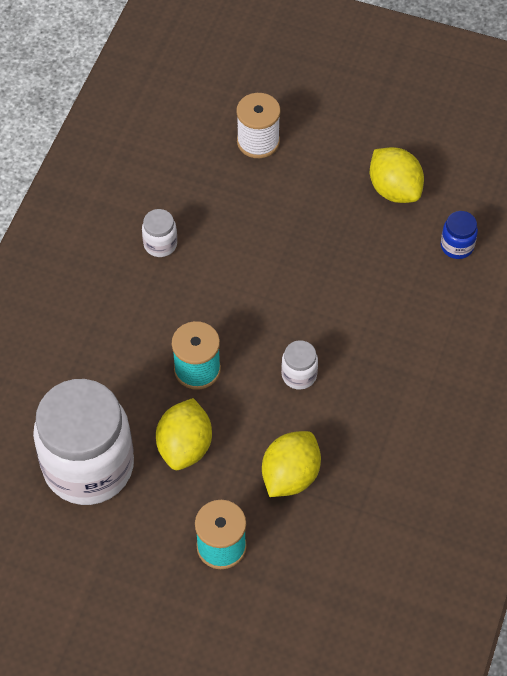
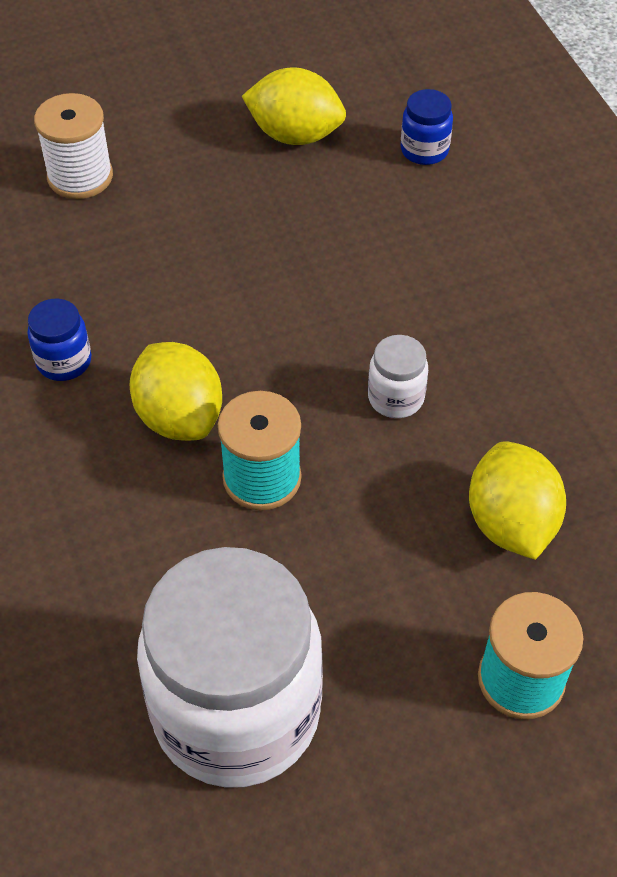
camera: 40 degrees left, 5 degrees down
white jar [142,209,177,257] -> blue jar [27,298,91,381]
yellow lemon [156,398,212,470] -> yellow lemon moved to [130,342,222,441]

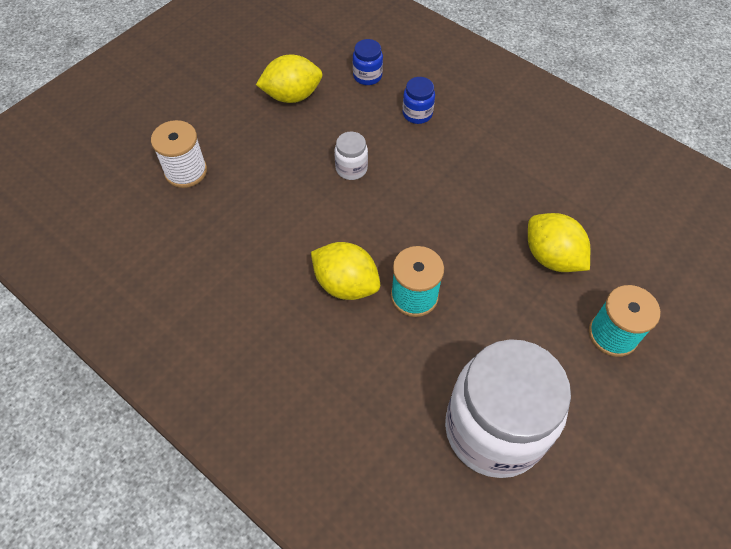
camera: 30 degrees left, 5 degrees up
blue jar [27,298,91,381] -> blue jar moved to [403,77,435,124]
white jar [368,335,428,418] -> white jar moved to [335,132,368,180]

